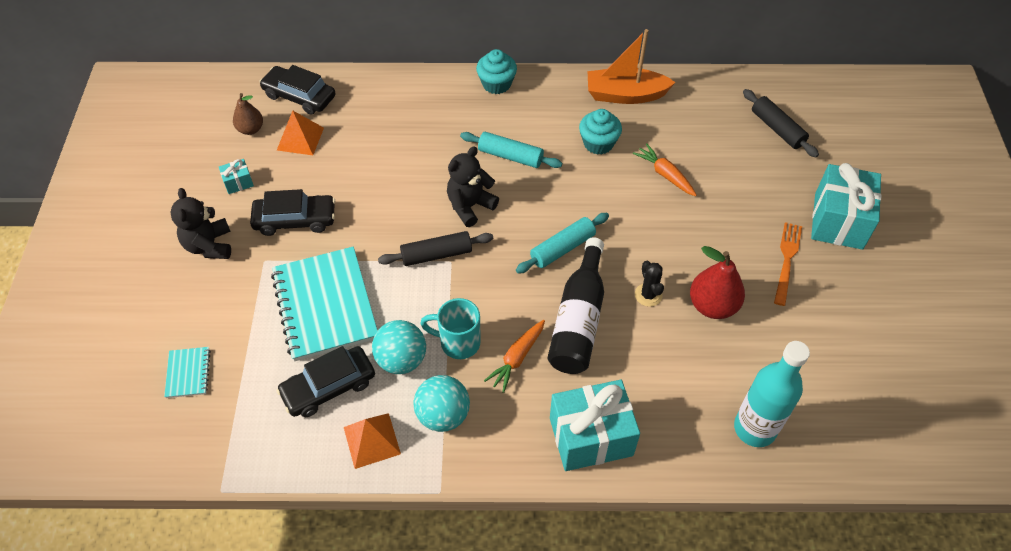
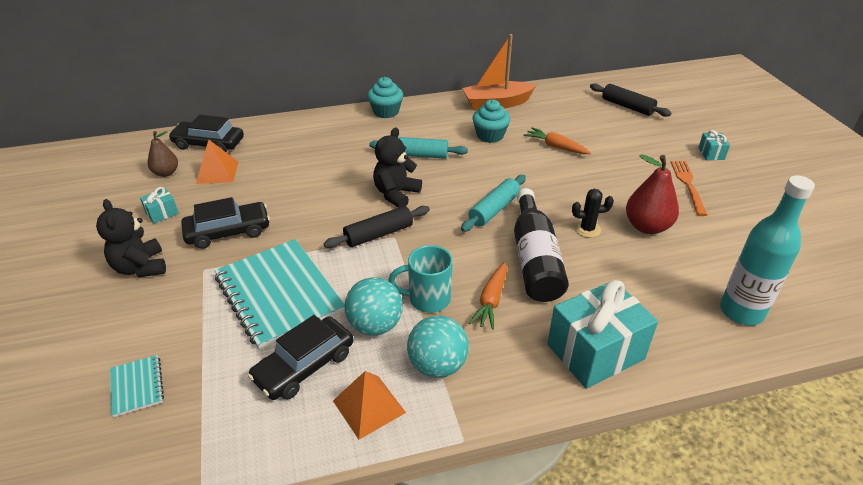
camera: 15 degrees left, 15 degrees down
black cactus [635,261,664,307] -> black cactus turned 60 degrees counterclockwise [572,189,614,238]
turquoise gift [811,163,881,250] -> turquoise gift [698,130,730,160], size x0.44

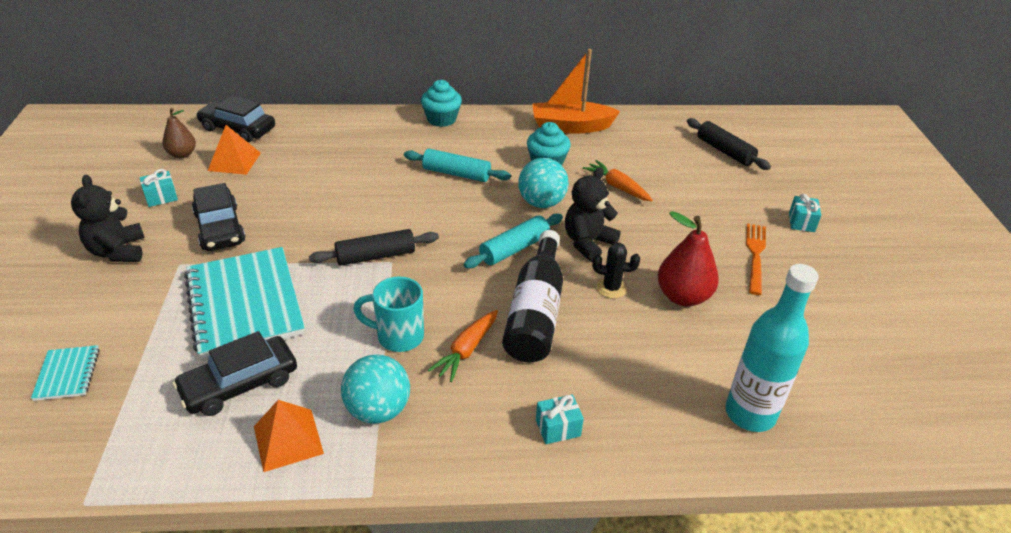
camera: 10 degrees right, 0 degrees up
black car [181,197,270,249] -> black car turned 75 degrees clockwise [192,183,246,251]
turquoise ball [345,277,403,336] -> turquoise ball moved to [518,158,569,208]
black teddy bear [373,127,422,208] -> black teddy bear moved to [565,167,621,262]
turquoise gift [547,280,658,388] -> turquoise gift [536,394,584,444], size x0.44

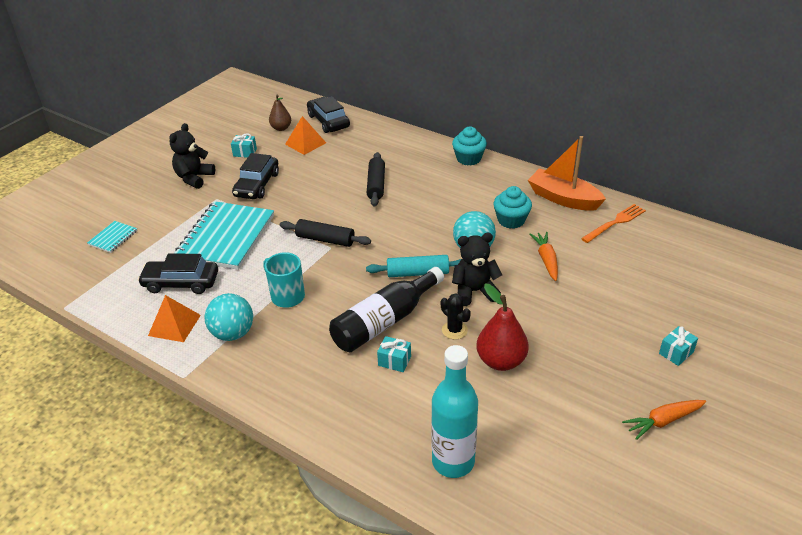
camera: 40 degrees right, 0 degrees up
turquoise rolling pin [404,149,511,182] -> none
orange carrot [428,310,498,382] -> orange carrot moved to [622,400,706,440]
turquoise gift [536,394,584,444] -> turquoise gift moved to [377,336,411,372]
black rolling pin [687,118,771,170] -> black rolling pin moved to [367,152,385,207]
orange fork [746,223,766,295] -> orange fork moved to [581,204,646,243]

